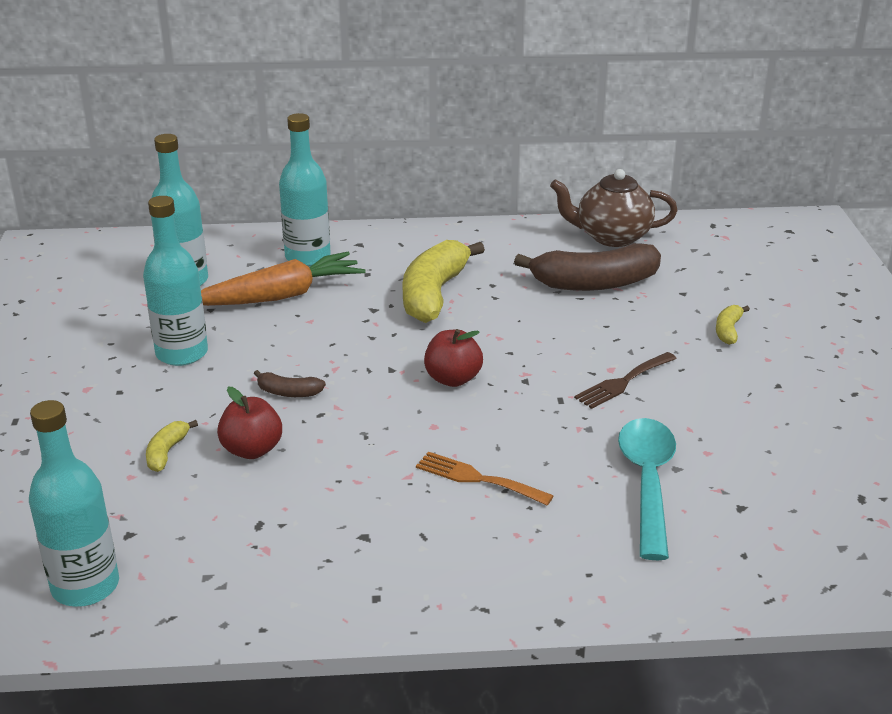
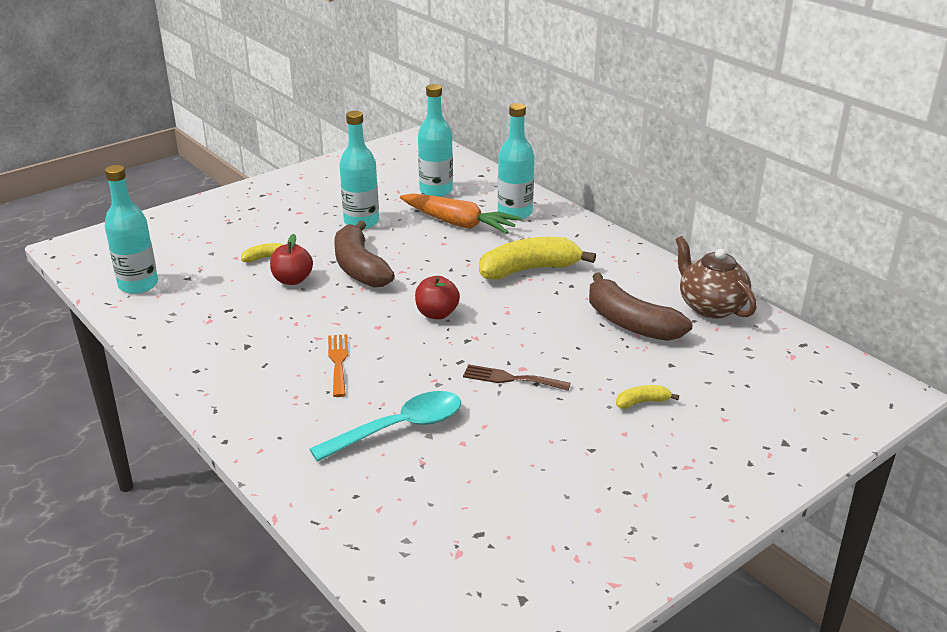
camera: 55 degrees right, 0 degrees up
brown banana [254,370,326,397] -> brown banana [334,221,395,288], size x2.23

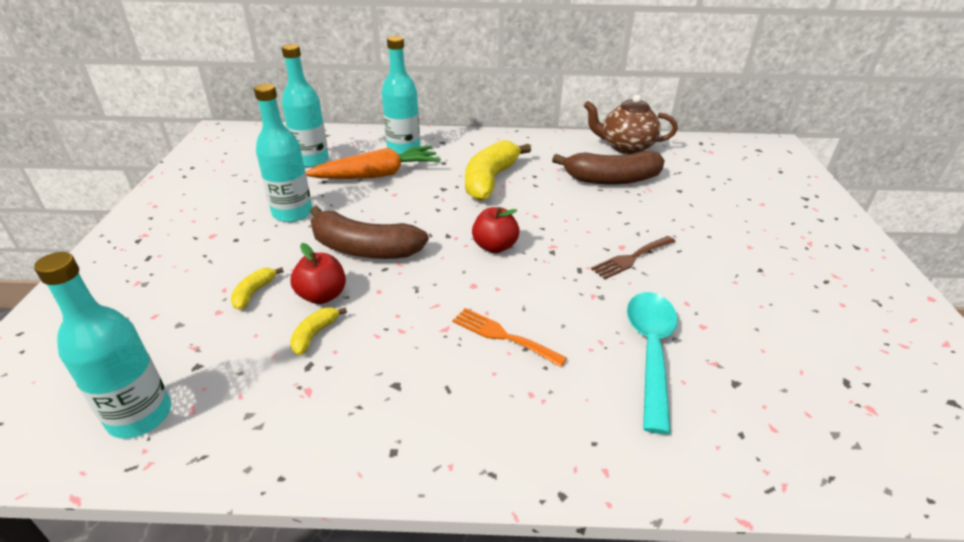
camera: 50 degrees left, 5 degrees up
yellow banana [616,385,679,409] -> yellow banana moved to [290,307,347,355]

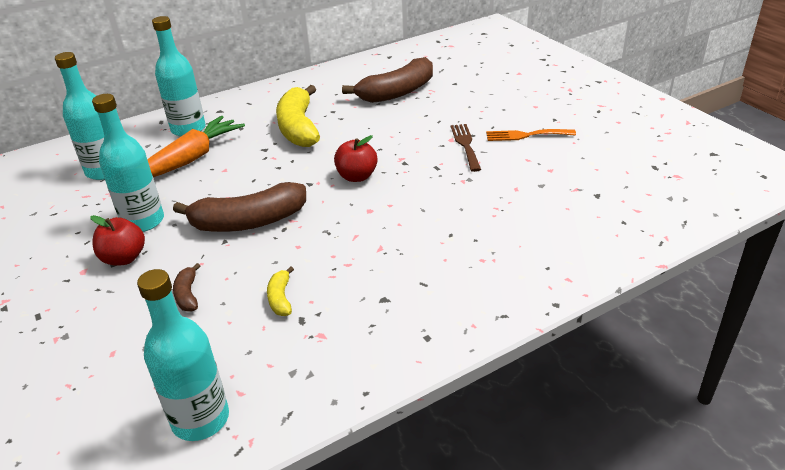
camera: 30 degrees left, 0 degrees up
yellow banana [231,267,284,310] -> brown banana [173,263,200,312]
red apple [291,243,346,304] -> red apple moved to [90,215,145,266]
orange fork [452,308,567,367] -> orange fork moved to [486,129,576,141]
brown teapot [584,95,678,154] -> none
brown fork [591,236,676,279] -> brown fork turned 150 degrees clockwise [451,124,481,172]
turquoise spoon [627,292,678,434] -> none

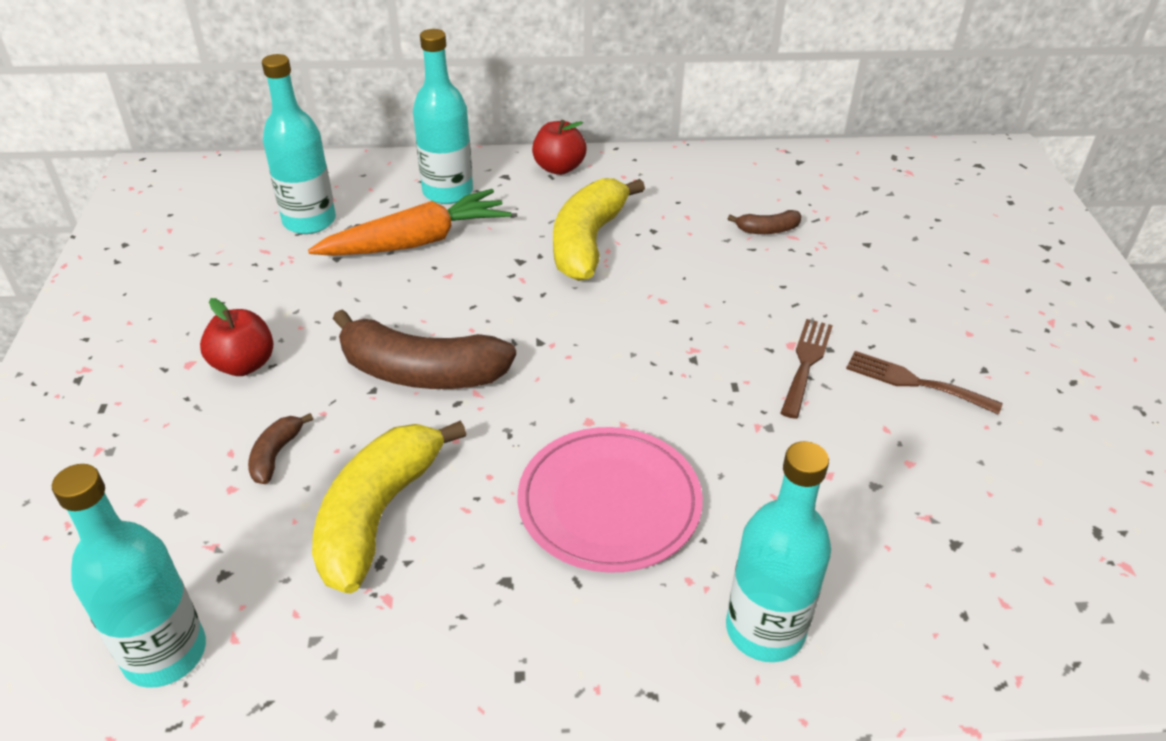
camera: 25 degrees right, 5 degrees up
turquoise bottle [92,94,164,232] -> turquoise bottle moved to [726,441,831,662]
yellow banana [267,266,294,316] -> yellow banana [312,420,466,593], size x2.23
red apple [334,135,378,182] -> red apple moved to [532,120,586,175]
brown banana [342,57,433,103] -> brown banana [728,210,802,234], size x0.45
orange fork [486,129,576,141] -> brown fork [846,351,1003,415]
none -> pink plate [518,427,703,573]

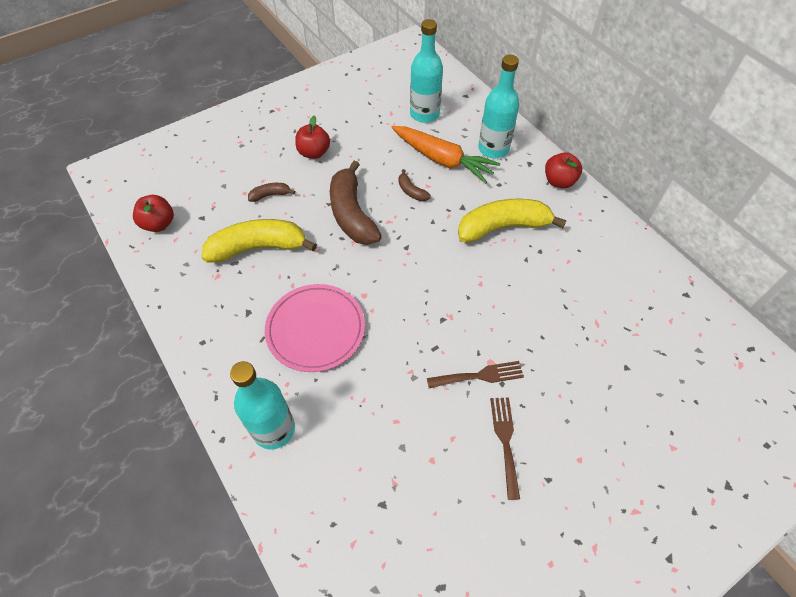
camera: 60 degrees right, 15 degrees up
turquoise bottle [52,464,206,688] -> red apple [133,195,174,232]
brown banana [728,210,802,234] -> brown banana moved to [398,169,431,201]

